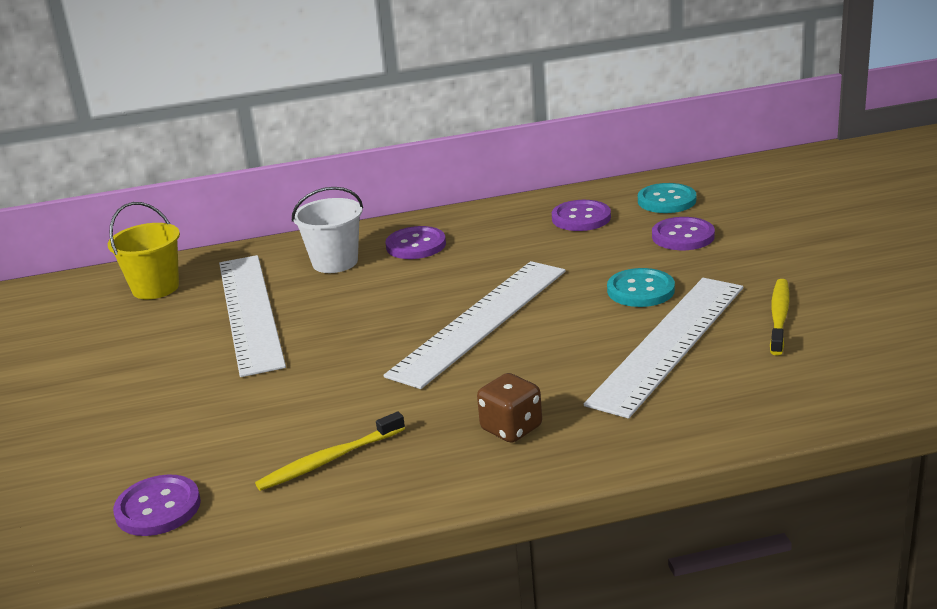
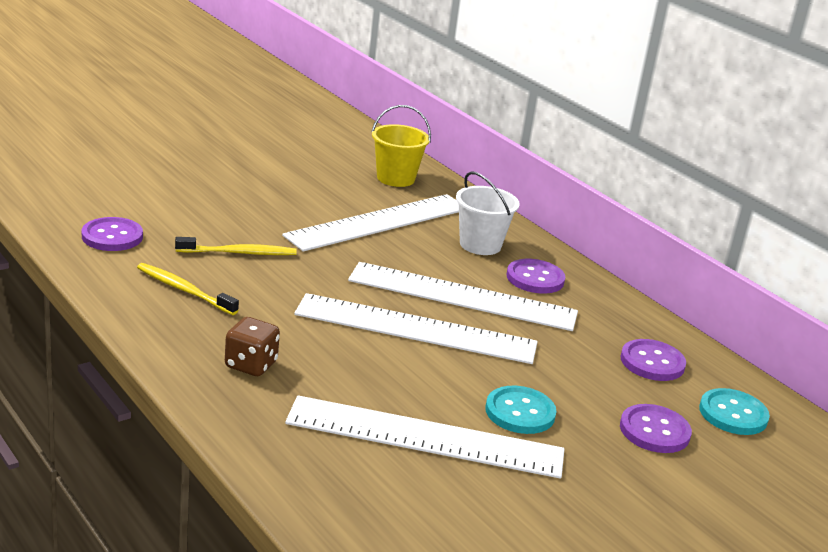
camera: 60 degrees right, 0 degrees up
yellow toothbrush [770,279,789,355] -> yellow toothbrush moved to [175,237,297,255]
none -> white ruler [348,262,578,331]

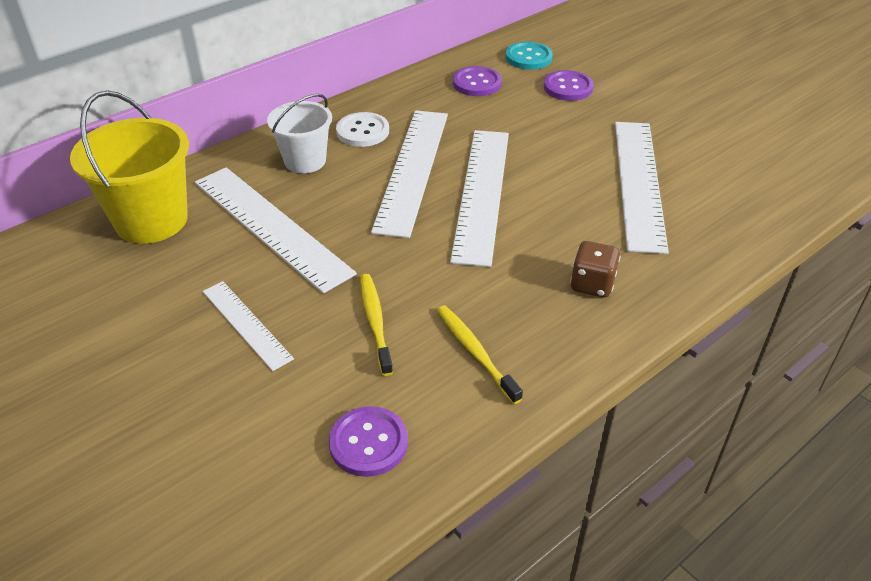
camera: 90 degrees left, 15 degrees up
yellow toothbrush [137,263,239,315] -> yellow toothbrush turned 120 degrees clockwise [437,305,523,404]
yellow bucket [371,105,431,187] -> yellow bucket [70,90,189,244], size x1.58
turquoise button [485,386,557,434] -> none
purple button [507,259,565,294] -> white button [336,112,389,147]
none -> white ruler [203,281,294,371]

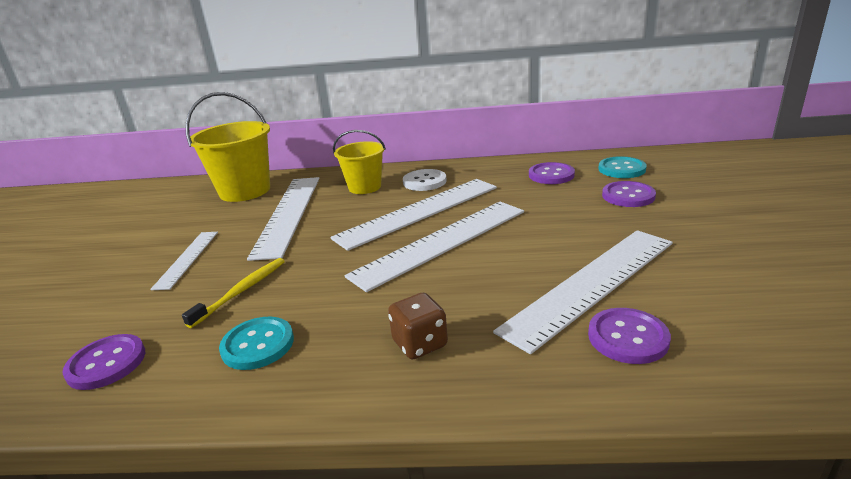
camera: 45 degrees right, 15 degrees down
white bucket [267,94,332,173] -> yellow bucket [333,130,386,194]
yellow toothbrush [437,305,523,404] -> turquoise button [219,317,294,370]
none -> purple button [588,308,671,364]

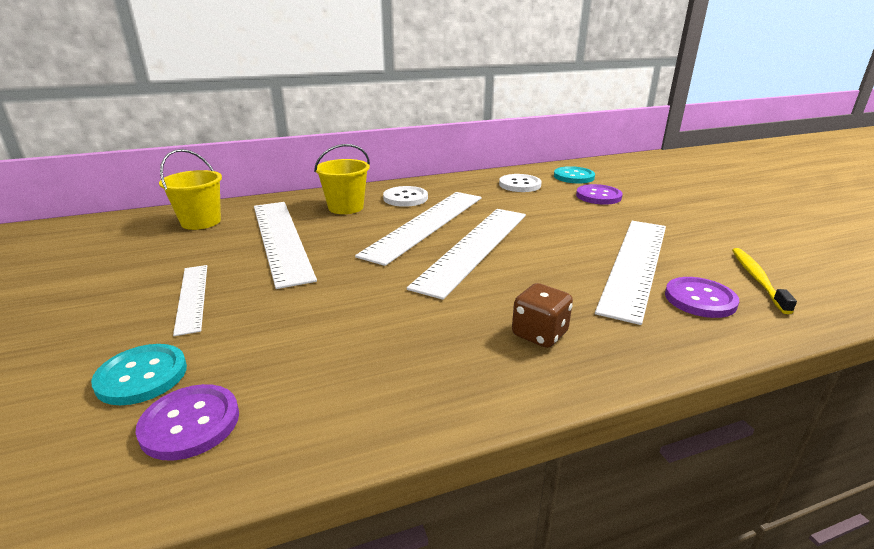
camera: 25 degrees left, 0 degrees up
yellow toothbrush [182,258,285,328] -> yellow toothbrush moved to [732,248,797,314]
yellow bucket [185,92,270,202] -> yellow bucket [159,149,222,230], size x0.63
turquoise button [219,317,294,370] -> turquoise button moved to [91,344,187,405]
purple button [529,162,575,184] -> white button [499,174,541,192]

